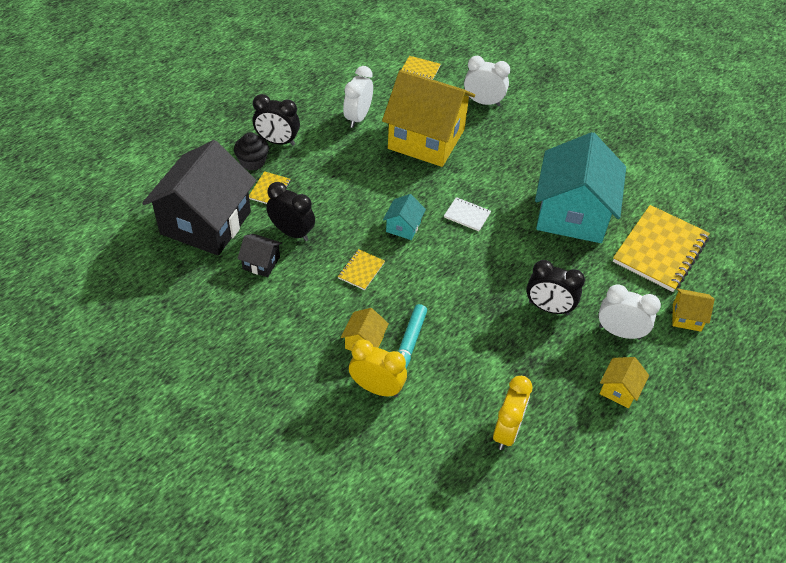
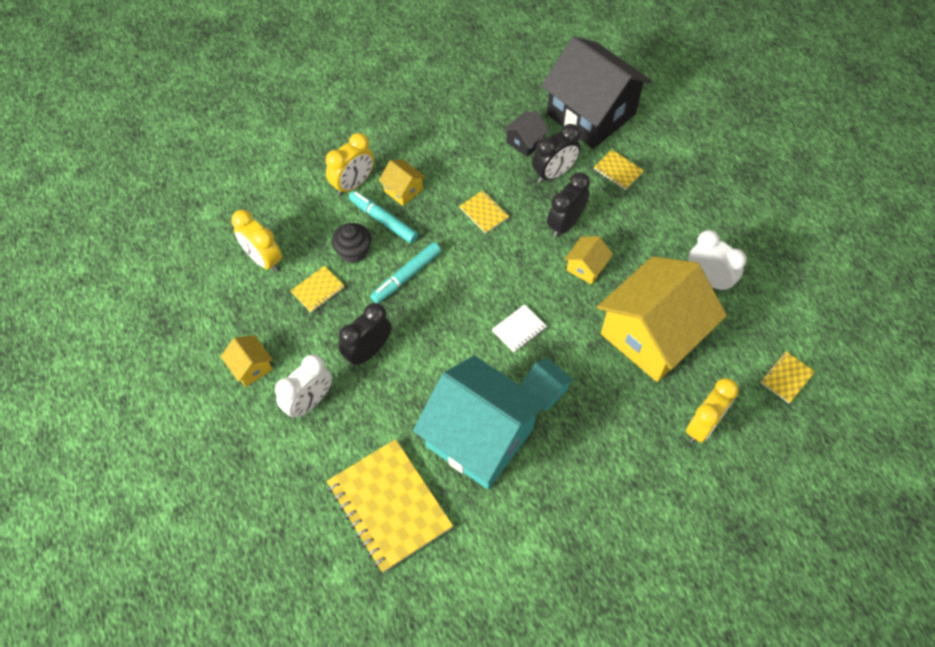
camera: 115 degrees right, 10 degrees up
black cupcake [234,132,269,171] -> black cupcake moved to [332,223,371,263]
black clock [253,94,300,146] -> black clock moved to [547,172,590,238]
turquoise house [383,194,426,240] -> turquoise house moved to [521,358,574,411]
white clock [464,56,510,106] -> yellow clock [686,378,739,443]
yellow house [672,288,715,332] -> yellow house moved to [564,236,613,285]
none -> yellow notebook [291,266,345,313]
none -> turquoise marker [370,242,441,303]

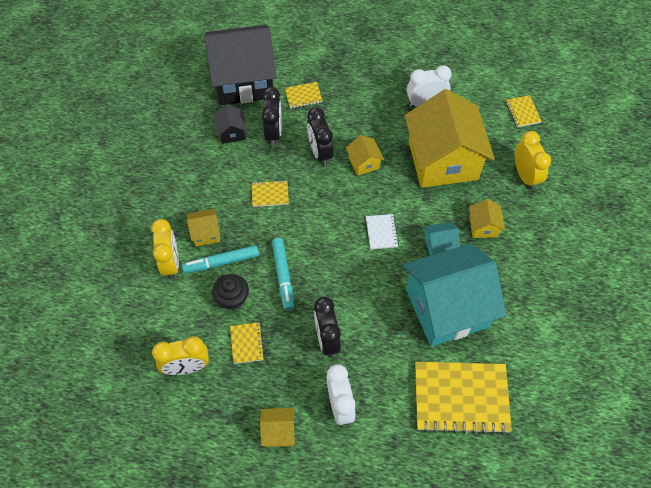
camera: 55 degrees left, 0 degrees up
none -> yellow house [469,199,505,238]

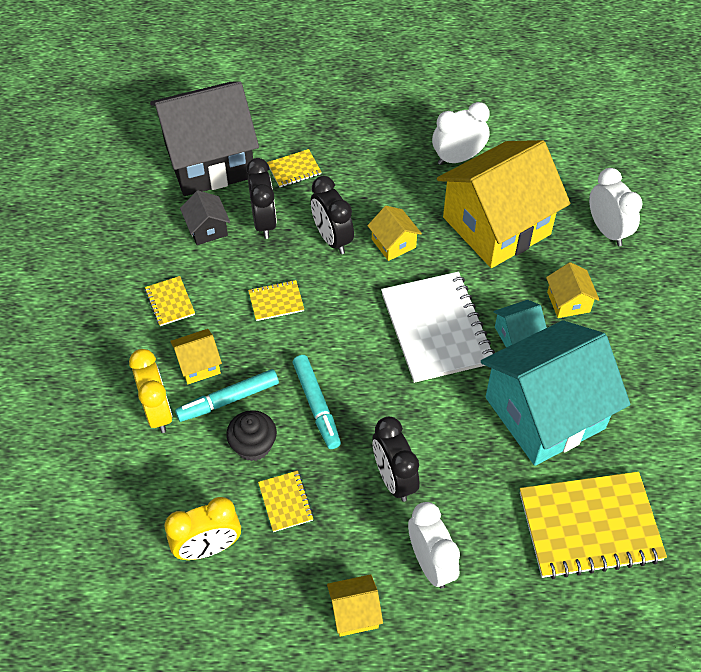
camera: 10 degrees left, 5 degrees down
white notebook [366,214,399,249] -> white notebook [381,272,495,383], size x2.21
yellow house [405,89,495,188] -> yellow house turned 75 degrees clockwise [437,140,571,268]
yellow notebook [506,95,542,127] -> yellow notebook moved to [145,276,195,326]
yellow clock [515,131,551,190] -> white clock [589,168,643,246]

